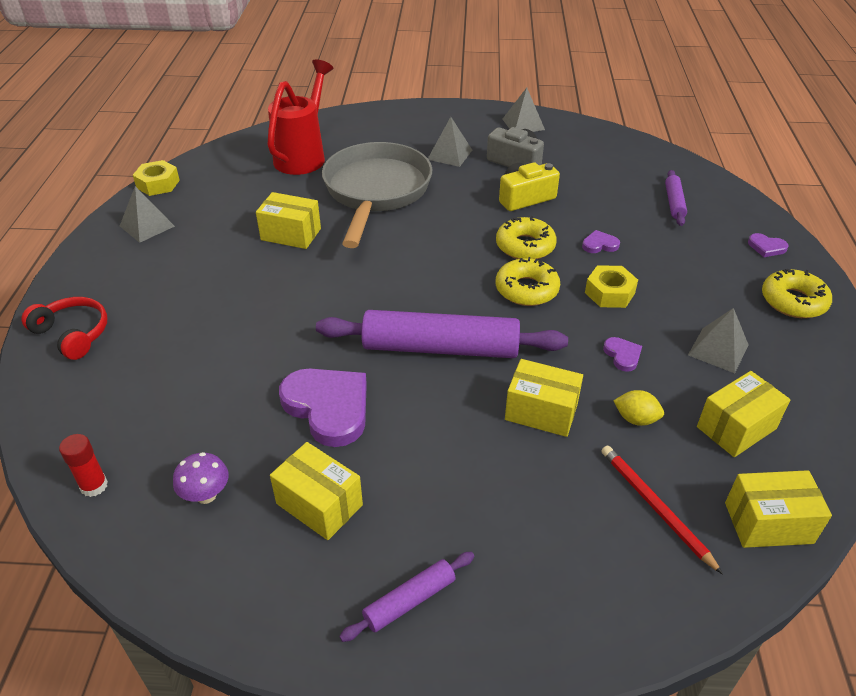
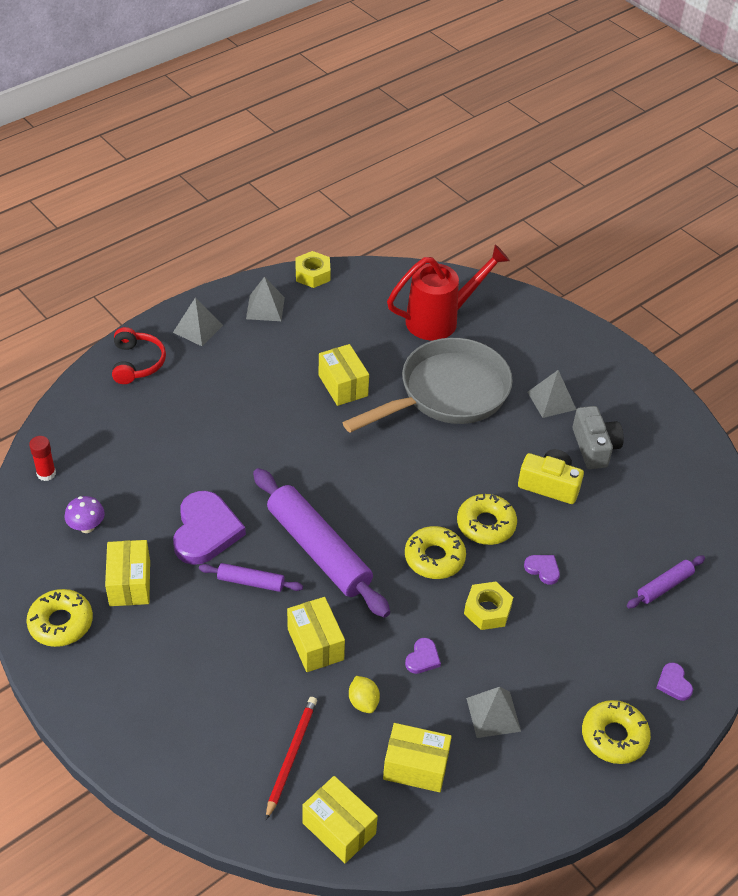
camera: 45 degrees right, 5 degrees up
purple rolling pin [339,552,474,642] -> purple rolling pin moved to [199,563,303,592]
grey pyramid [503,88,545,132] -> grey pyramid moved to [173,297,223,346]
none -> yellow donut [26,589,93,647]

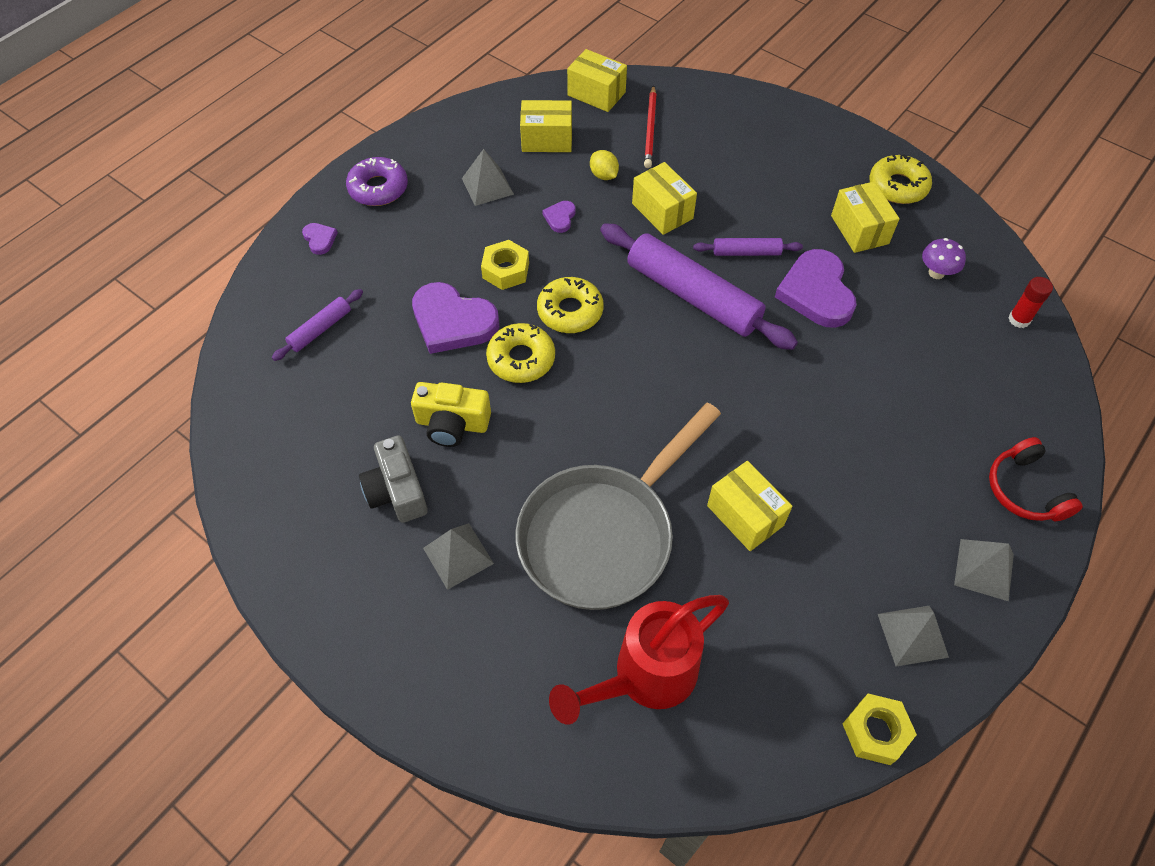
camera: 170 degrees right, 10 degrees up
purple heart [524,555,560,585] -> purple heart [412,282,499,354], size x2.21
yellow donut [582,700,651,764] -> purple donut [346,157,408,206]

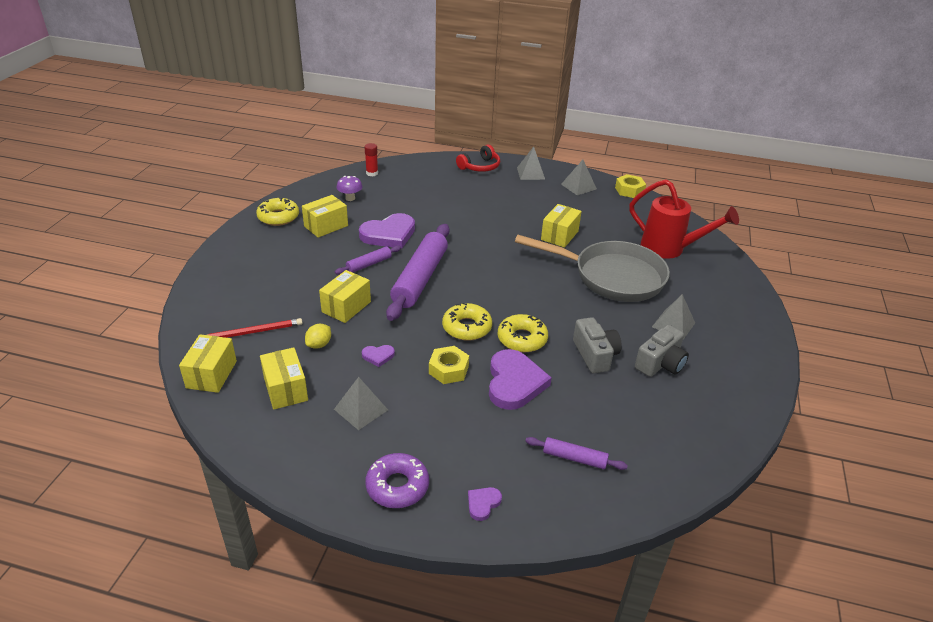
camera: 115 degrees left, 20 degrees down
yellow camera [411,382,491,447] -> grey camera [573,317,622,373]
purple rolling pin [693,238,803,256] -> purple rolling pin turned 75 degrees clockwise [335,245,401,275]

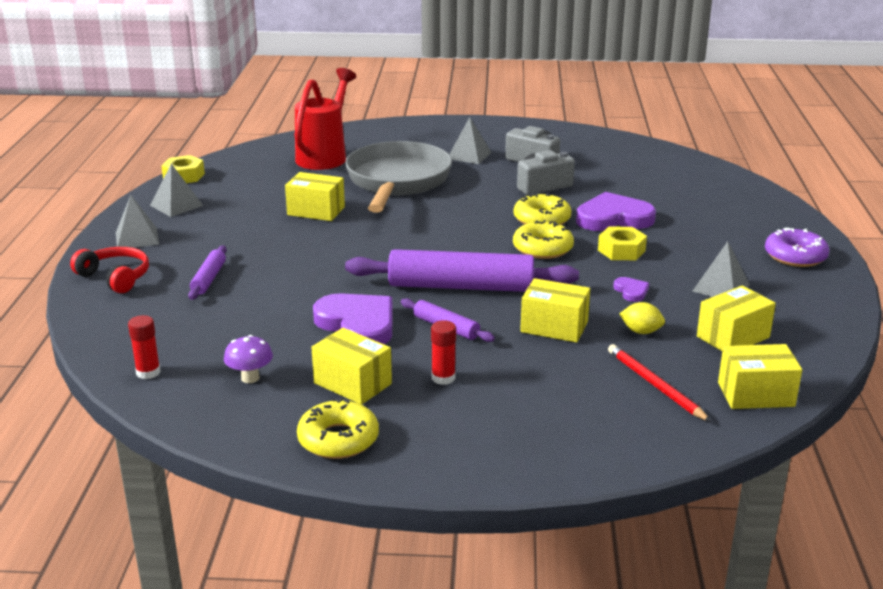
camera: 100 degrees left, 10 degrees down
purple heart [468,487,502,521] -> none
purple rolling pin [526,437,628,470] -> purple rolling pin moved to [188,245,227,300]
none -> red glue stick [431,320,456,385]

